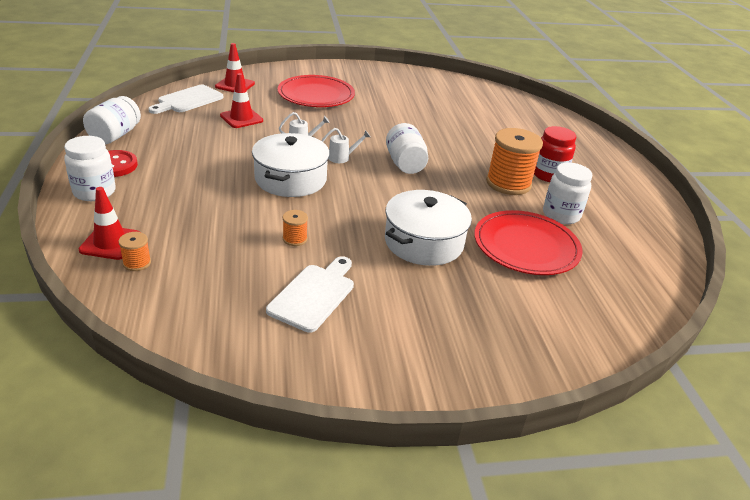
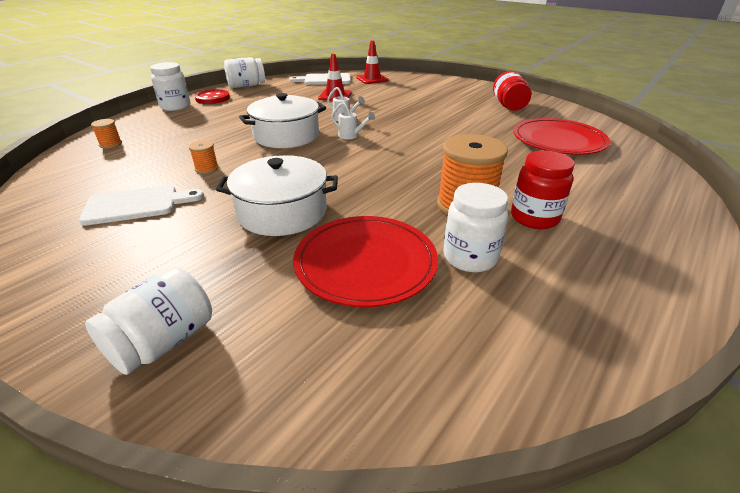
camera: 50 degrees right, 0 degrees up
red traffic cone [79,187,140,260] -> none
red plate [278,75,355,107] -> red plate moved to [513,118,610,155]
white jar [386,123,428,174] -> white jar moved to [85,267,212,375]
none -> red jar [493,71,531,111]

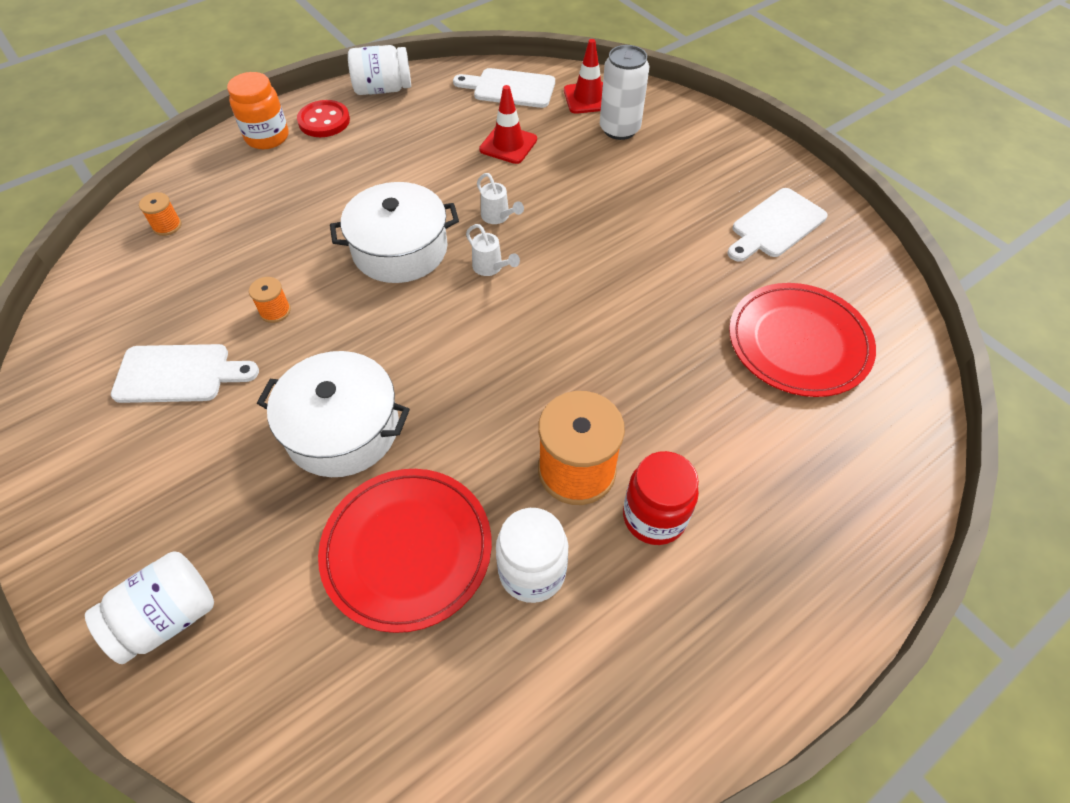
camera: 15 degrees right, 20 degrees up
white jar [150,62,191,111] -> orange jar [227,72,289,149]
red jar [493,71,531,111] -> white cutting board [728,188,827,262]
none -> white can [600,45,649,140]

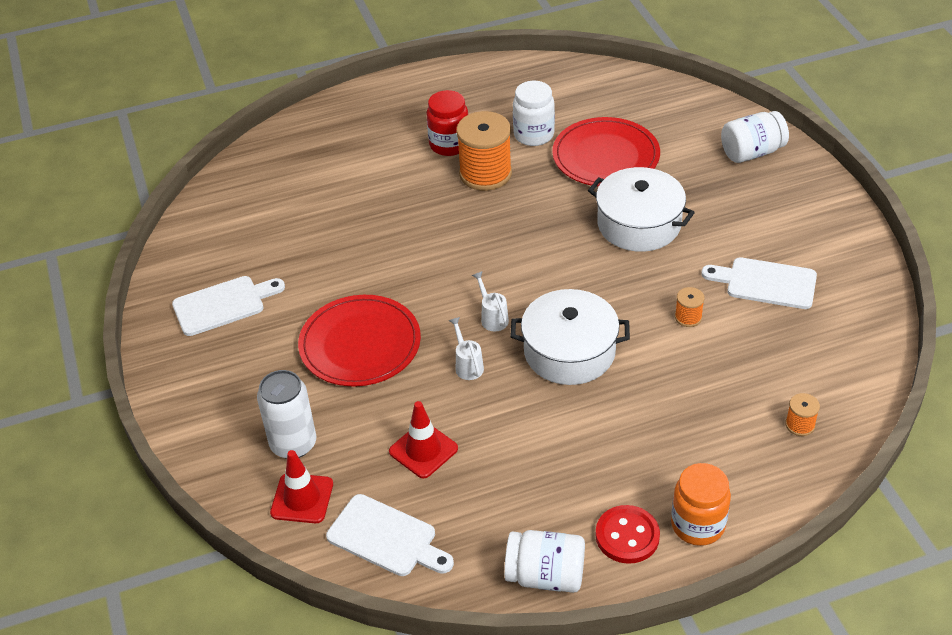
camera: 160 degrees left, 10 degrees down
red plate [729,283,876,397] -> red plate moved to [298,295,421,387]

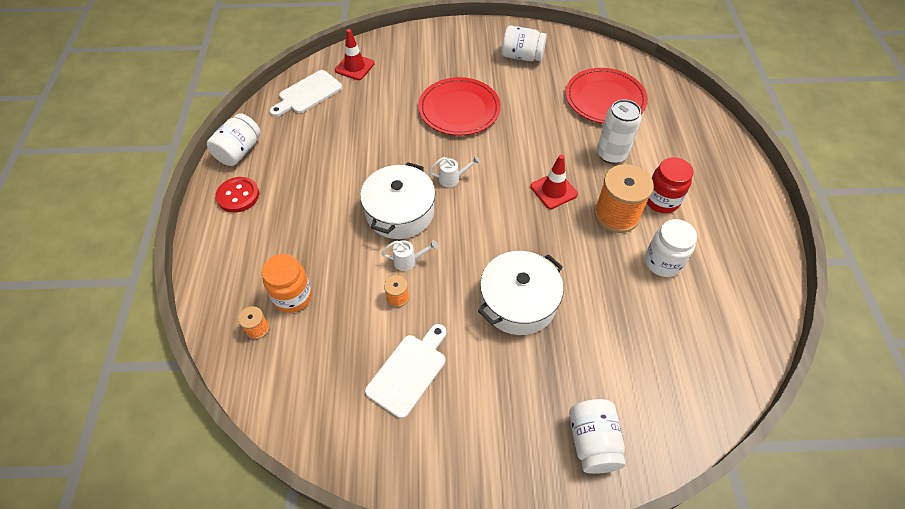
camera: 105 degrees right, 10 degrees up
white cutting board [172,276,285,336] -> white jar [502,26,547,61]
white can [257,370,316,459] -> white can moved to [597,99,642,164]
red traffic cone [389,401,458,478] -> red traffic cone moved to [530,155,578,209]
white watering can [449,317,484,380] -> white watering can moved to [381,240,438,271]
red plate [552,117,660,187] -> red plate moved to [566,68,648,124]
orange jar [671,463,731,546] -> orange jar moved to [262,254,312,313]

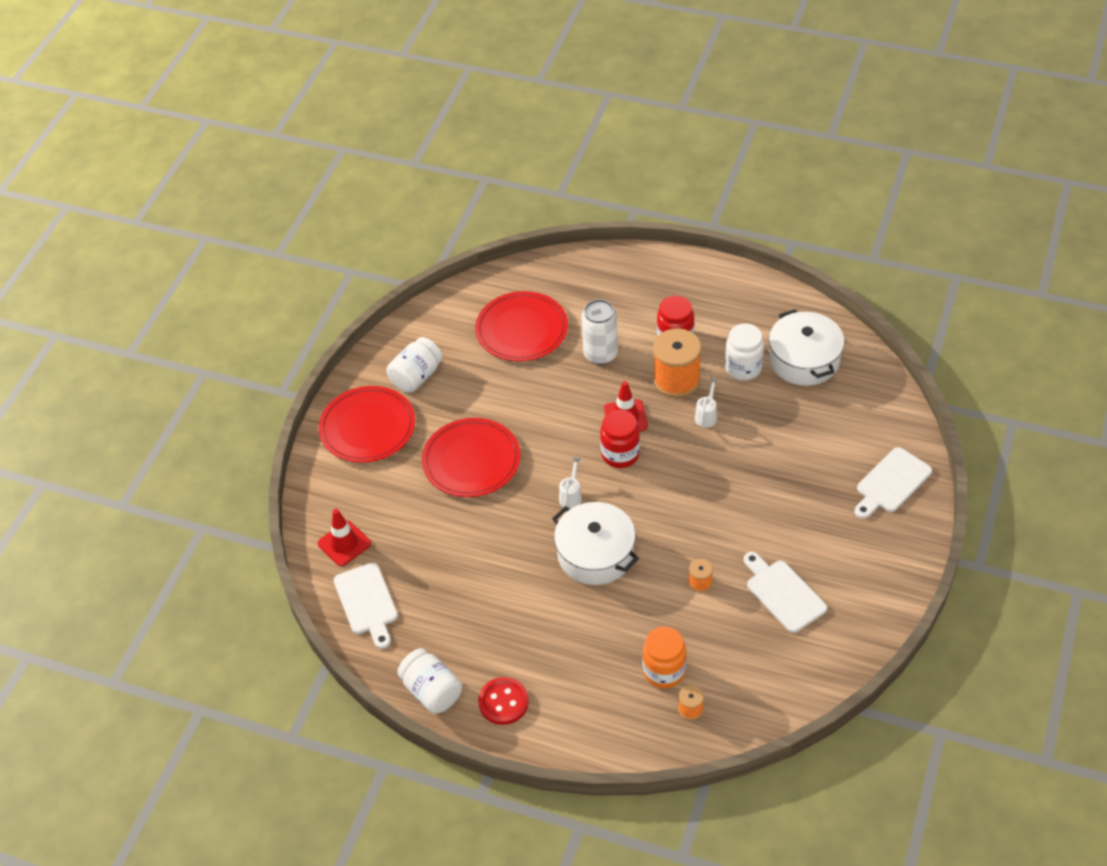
camera: 65 degrees left, 5 degrees down
white watering can [381,240,438,271] -> white watering can moved to [695,378,719,428]
white pot [478,251,564,335] -> white pot moved to [769,309,844,386]
white jar [569,399,626,474] -> white cutting board [855,447,932,519]
none -> red plate [318,386,415,463]
none -> red jar [600,410,640,468]

